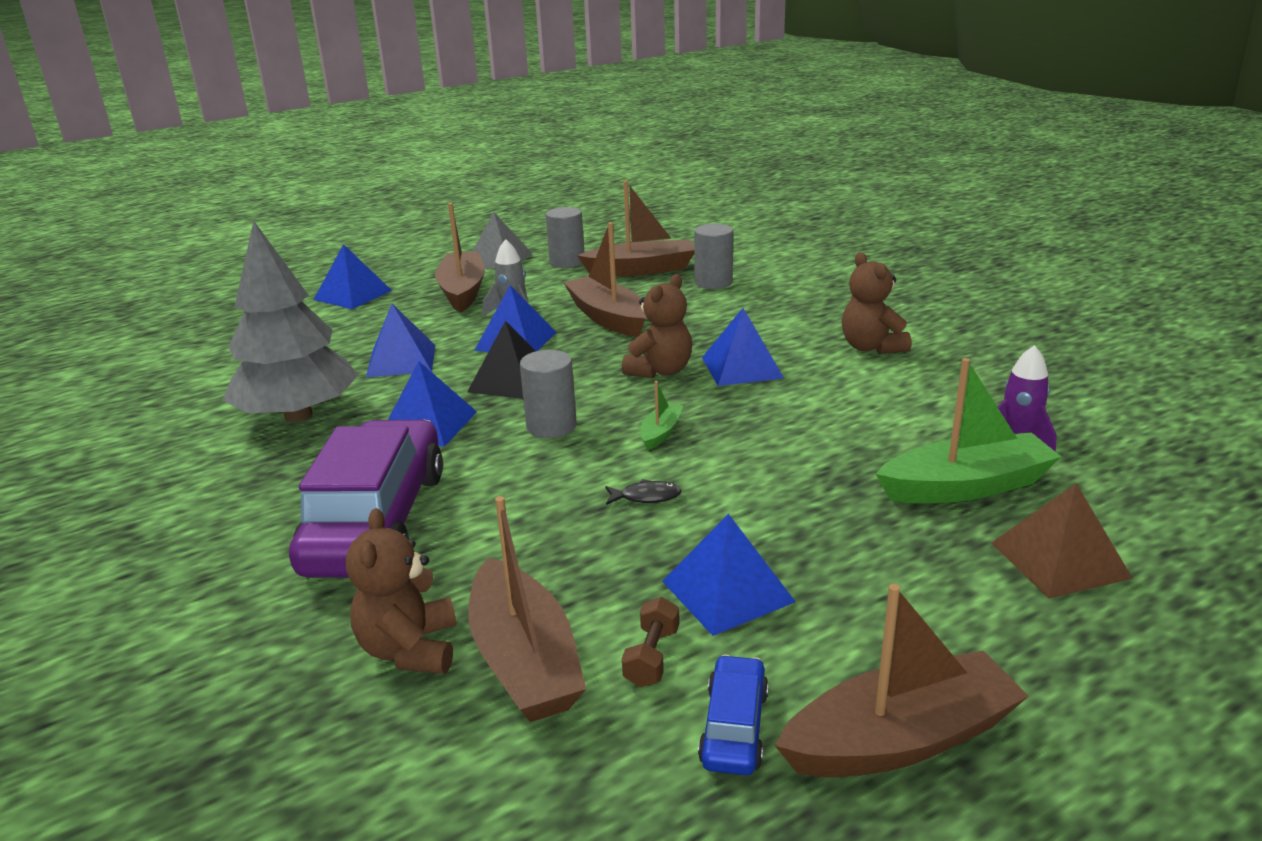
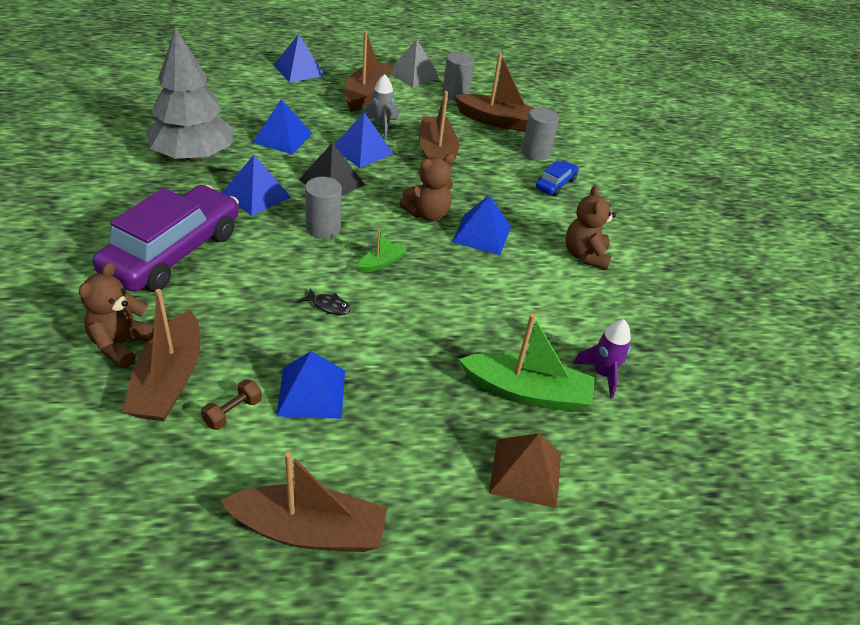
camera: 20 degrees right, 15 degrees up
blue car [698,655,769,775] -> blue car moved to [536,160,579,196]

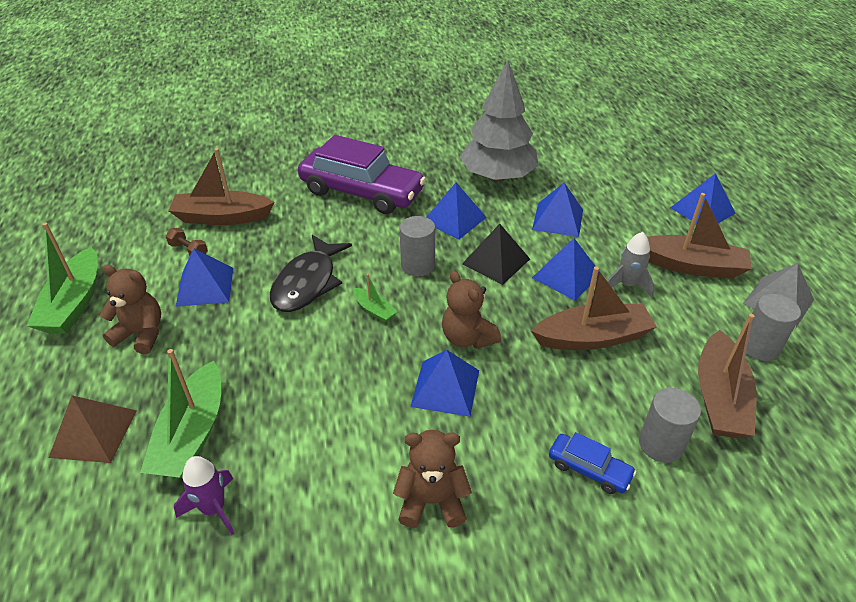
camera: 90 degrees right, 0 degrees up
brown teddy bear [79,262,154,368] -> brown teddy bear moved to [99,265,161,354]
brown boat [220,452,388,552] -> green boat [27,223,98,333]
black fish [299,288,351,315] -> black fish [270,235,352,312], size x2.46

